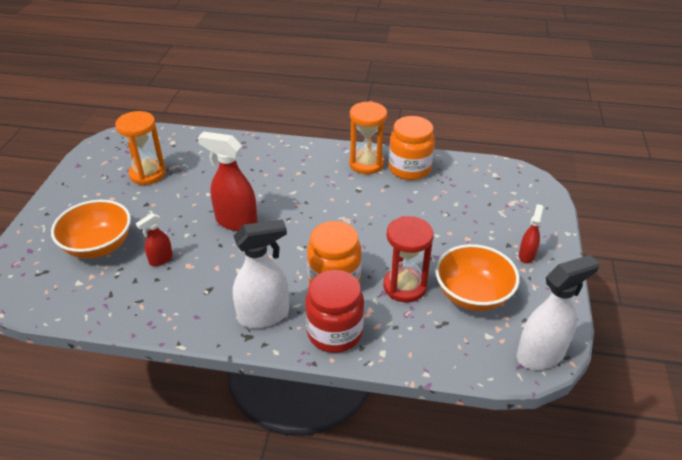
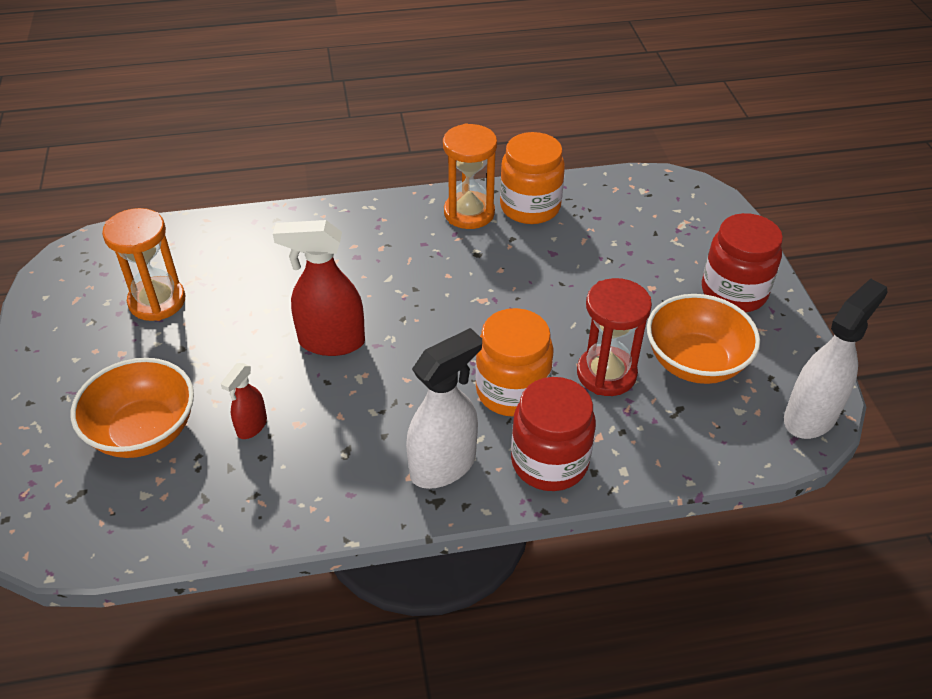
camera: 20 degrees left, 5 degrees up
red spray bottle [519,204,543,264] -> red jar [702,213,783,312]

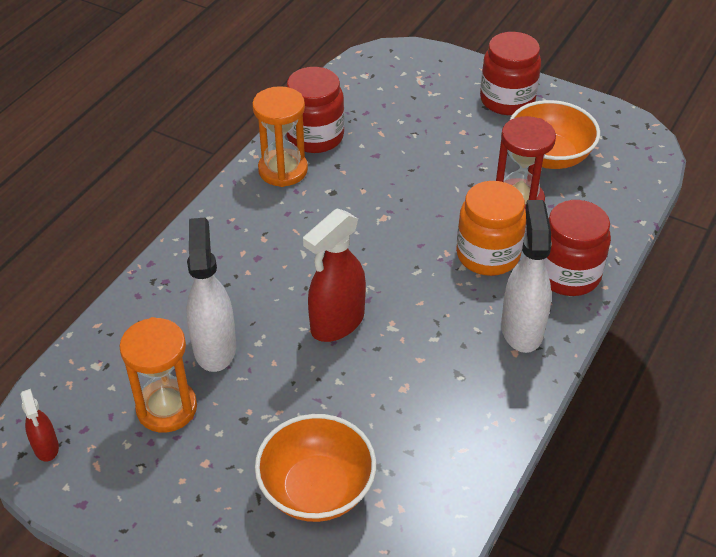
camera: 50 degrees left, 0 degrees up
red spray bottle [221,363,267,439] -> red spray bottle moved to [20,389,59,462]
orange jar [500,132,565,224] -> red jar [286,67,344,153]
white spray bottle [784,279,887,439] -> white spray bottle moved to [186,218,236,372]

